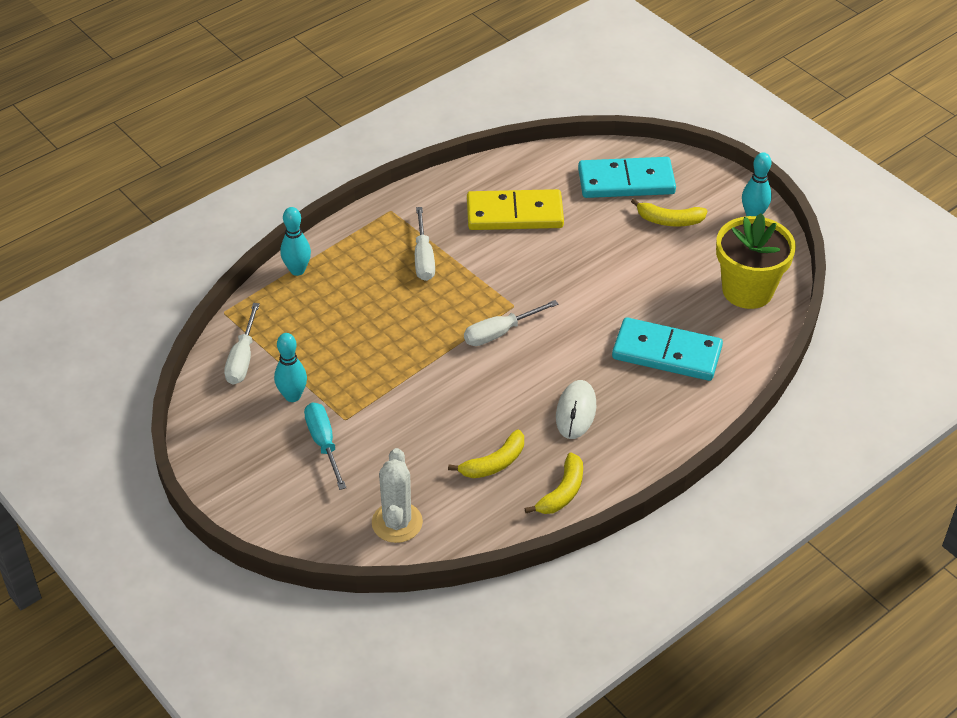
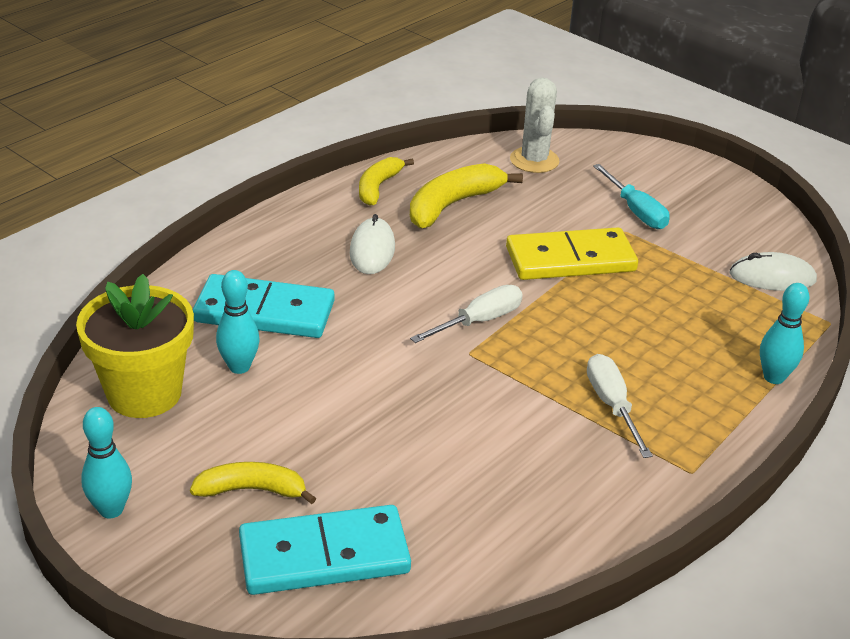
camera: 170 degrees right, 10 degrees down
white screwdriver [224,303,260,385] -> white mouse [729,252,817,291]
turquoise bowling pin [274,333,307,402] -> turquoise bowling pin moved to [216,270,260,374]
yellow banana [448,429,524,478] -> yellow banana [410,163,523,228], size x1.52
yellow domino [467,189,564,230] -> yellow domino moved to [506,227,638,280]

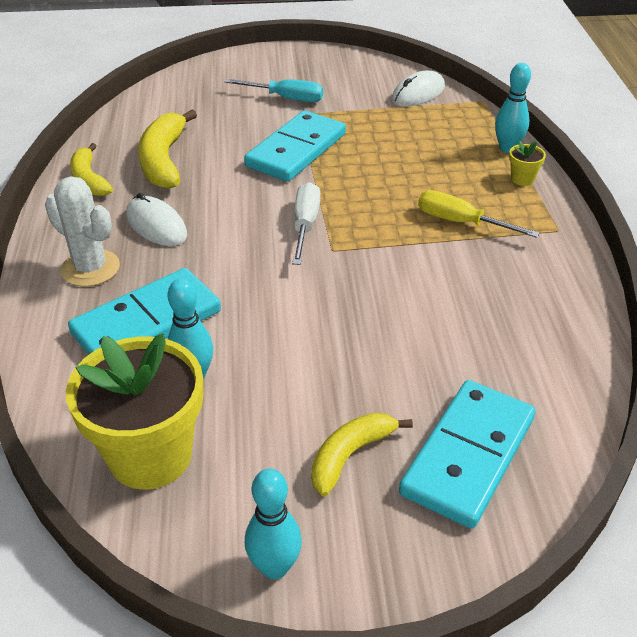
camera: 45 degrees left, 5 degrees up
yellow domino [506,227,638,280] -> turquoise domino [244,110,346,182]
white cactus [510,78,560,173] -> white cactus moved to [45,176,120,287]
white screwdriver [587,354,653,458] -> yellow screwdriver [418,190,540,238]
none -> yellow flower pot [509,141,546,186]

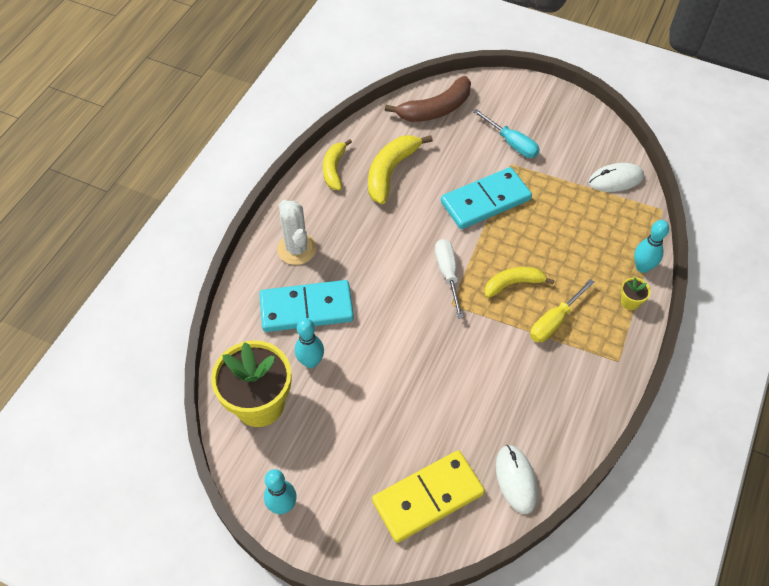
camera: 30 degrees right, 15 degrees up
white mouse [126,193,187,246] -> white mouse moved to [496,445,538,514]
white screwdriver [292,182,320,265] -> white screwdriver turned 45 degrees counterclockwise [435,239,464,319]
yellow banana [311,413,413,496] -> yellow banana moved to [485,267,555,298]
turquoise domino [399,380,536,529] -> yellow domino [372,450,485,543]
yellow screwdriver [418,190,540,238] -> yellow screwdriver turned 105 degrees counterclockwise [530,279,595,342]
none -> brown banana [385,76,471,122]

